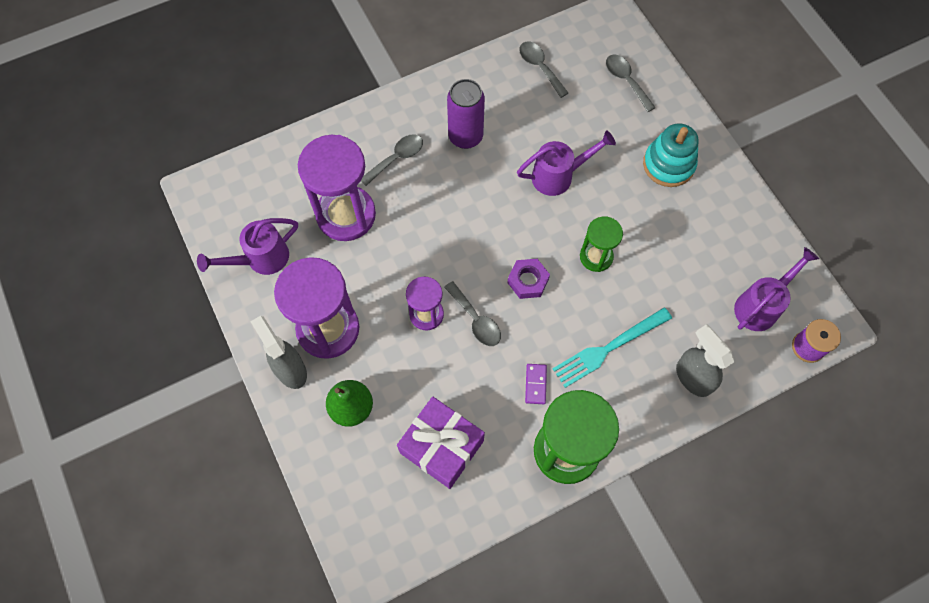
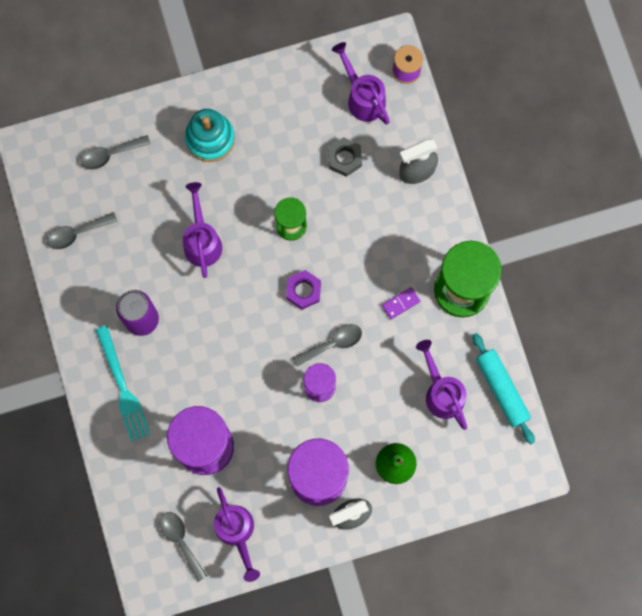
camera: 80 degrees left, 10 degrees up
grey spoon [361,134,423,186] -> grey spoon moved to [159,512,207,582]
purple gift [397,397,485,489] -> purple watering can [416,340,467,430]
purple domino [525,364,547,404] -> purple domino turned 45 degrees counterclockwise [382,287,420,319]
turquoise fork [553,307,672,388] -> turquoise fork moved to [96,326,151,442]
none -> grey nut [328,137,362,177]
none -> turquoise rolling pin [472,333,535,444]

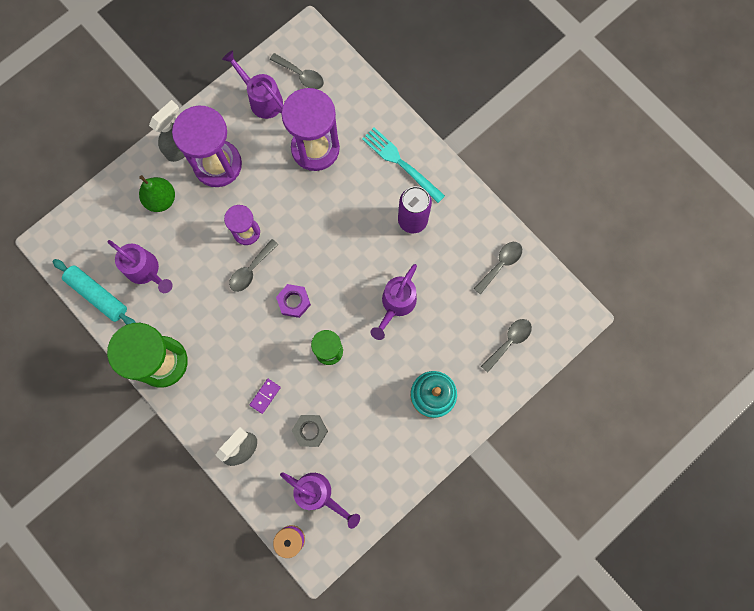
camera: 155 degrees right, 0 degrees up
purple watering can [183,182,222,278] -> purple watering can turned 60 degrees clockwise [370,264,417,340]
purple domino [382,287,420,319] -> purple domino moved to [250,379,281,414]

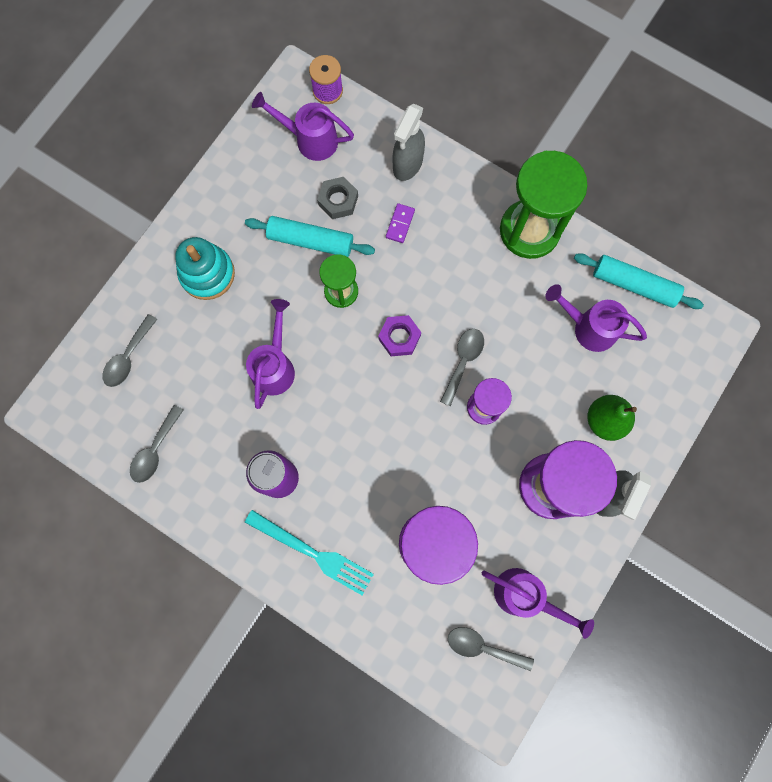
camera: 165 degrees right, 0 degrees up
none -> turquoise rolling pin [245,216,375,257]

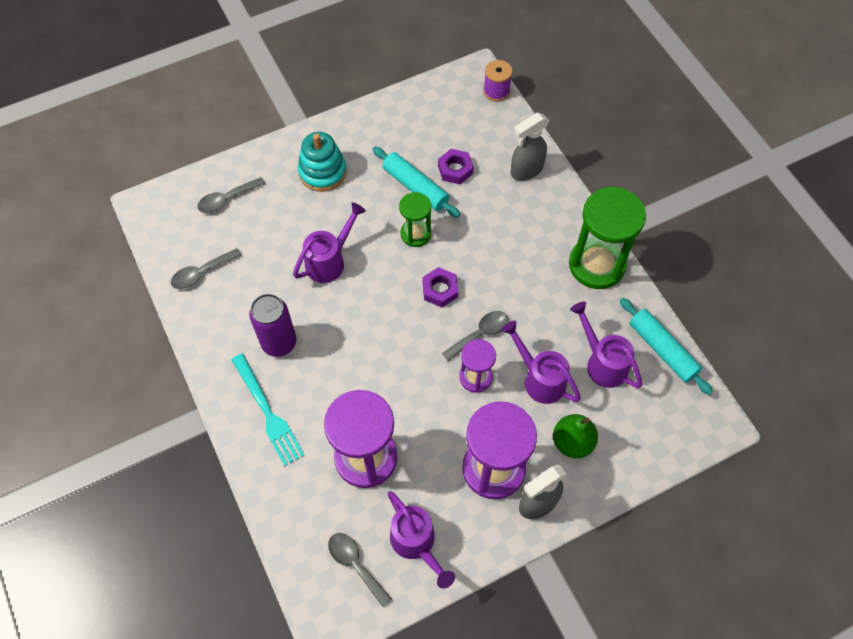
camera: 30 degrees right, 15 degrees down
purple watering can [252,92,354,161] -> purple watering can moved to [501,321,581,404]
grey nut [317,177,358,219] -> purple nut [438,149,474,184]
purple domino [386,203,415,243] -> none

